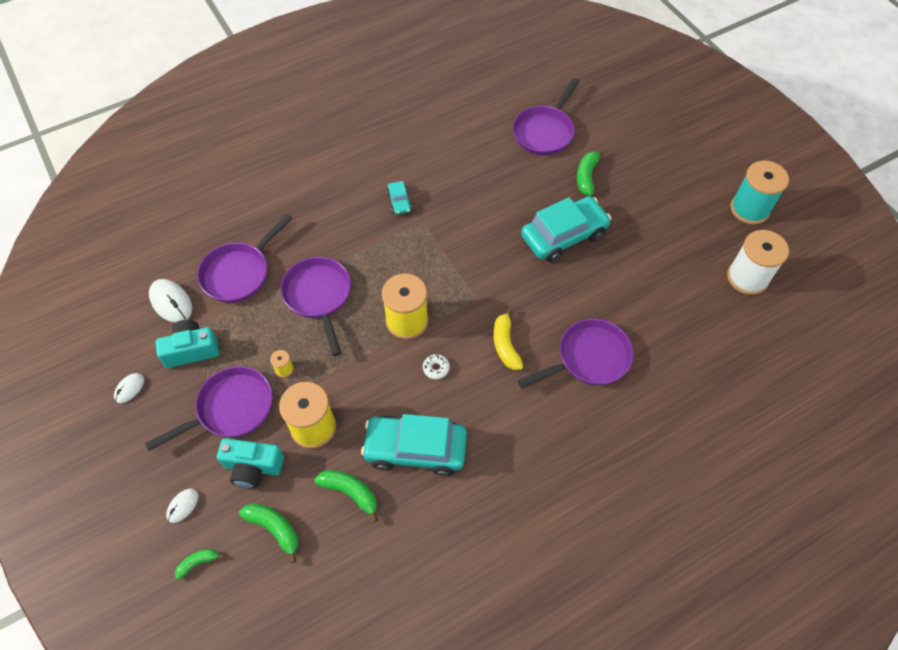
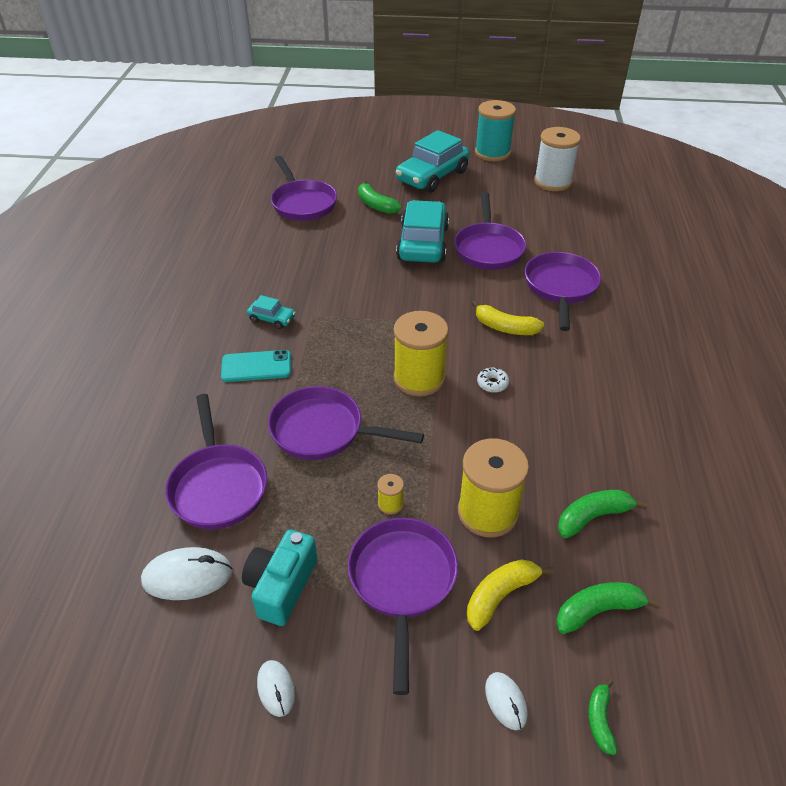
camera: 55 degrees left, 15 degrees down
turquoise camera [217,438,284,489] -> yellow banana [467,559,553,631]
turquoise car [361,414,467,476] -> turquoise car moved to [396,130,469,193]
none -> turquoise phone [221,350,291,382]
none -> purple pan [454,192,526,270]

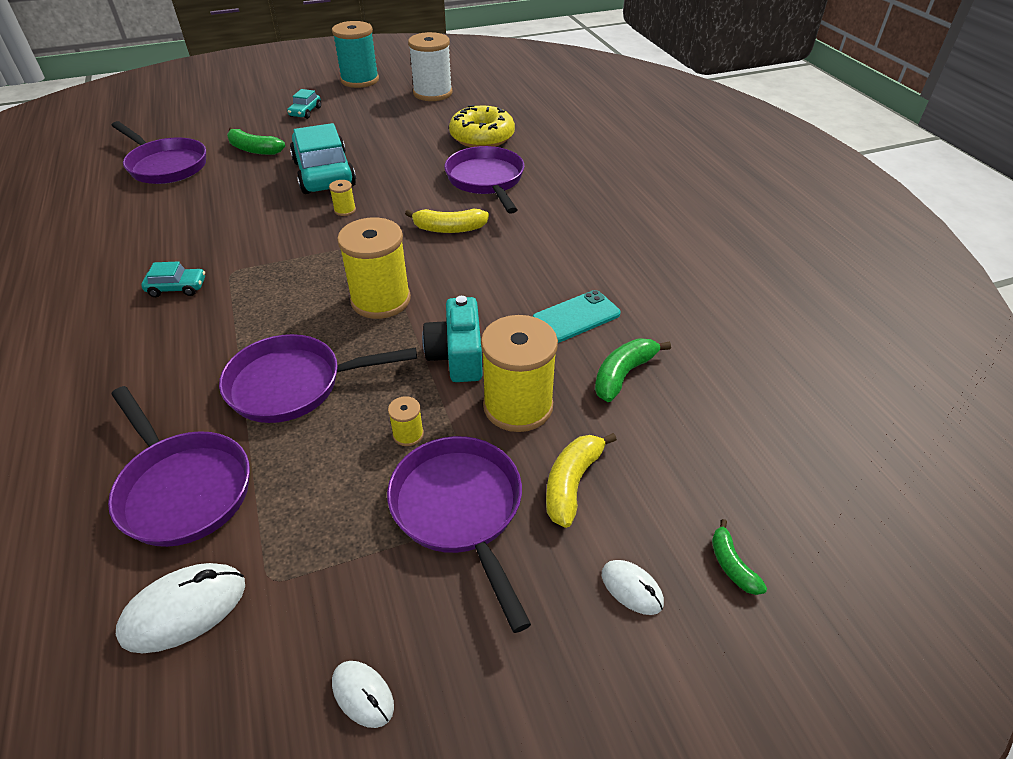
camera: 25 degrees left, 0 degrees up
turquoise phone [221,350,291,382] -> turquoise phone moved to [533,290,621,343]
turquoise camera [242,530,317,626] -> turquoise camera moved to [422,296,483,382]
turquoise car [396,130,469,193] -> turquoise car [287,89,321,119], size x0.45
purple pan [454,192,526,270] -> none
white donut [477,368,509,393] -> none
green banana [556,582,661,634] -> none
none -> yellow spool [329,180,356,216]
none -> yellow donut [449,105,515,147]

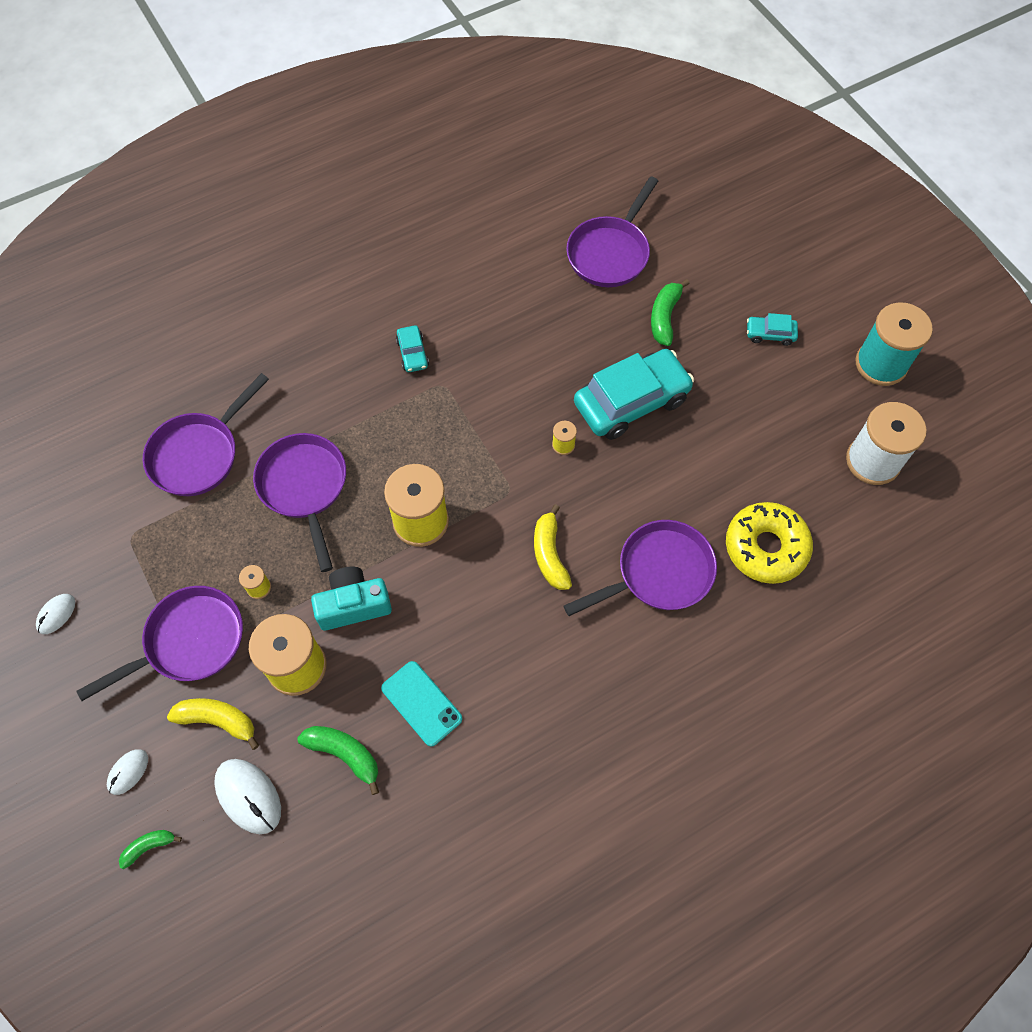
camera: 80 degrees right, 20 degrees up
white mouse [116,563,245,653] -> white mouse moved to [214,759,281,834]

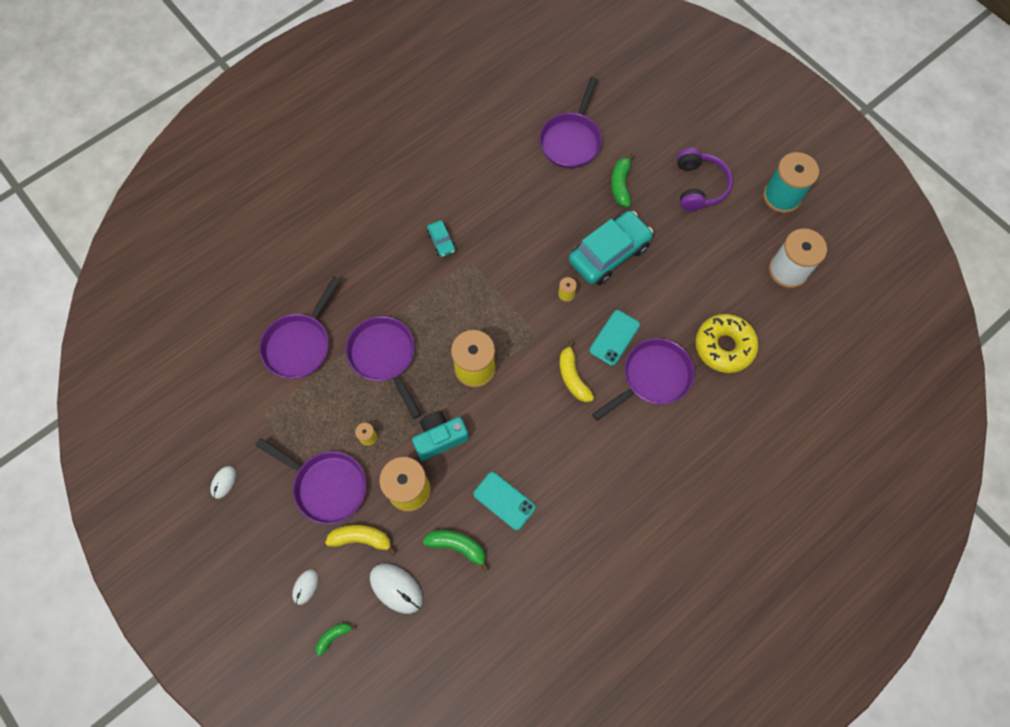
camera: 10 degrees left, 5 degrees up
purple pan [76,586,243,701] -> purple pan turned 75 degrees clockwise [255,438,366,524]
turquoise car [747,313,798,346] -> purple headphones [677,148,733,211]
none -> turquoise phone [589,310,640,366]

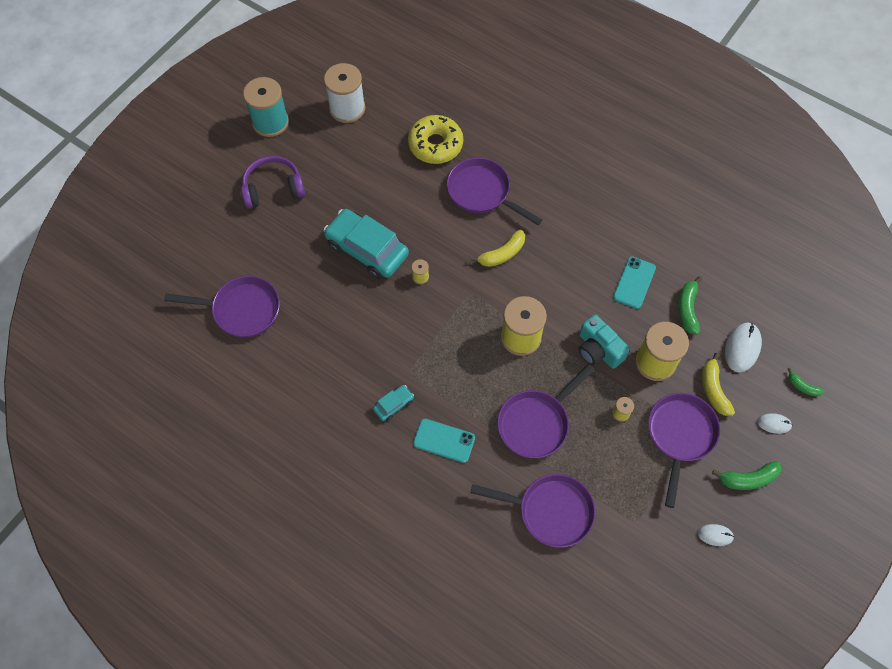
camera: 105 degrees left, 5 degrees down
turquoise phone [589,310,640,366] -> turquoise phone moved to [413,419,475,463]
green banana [611,153,635,207] -> green banana moved to [712,461,782,490]

